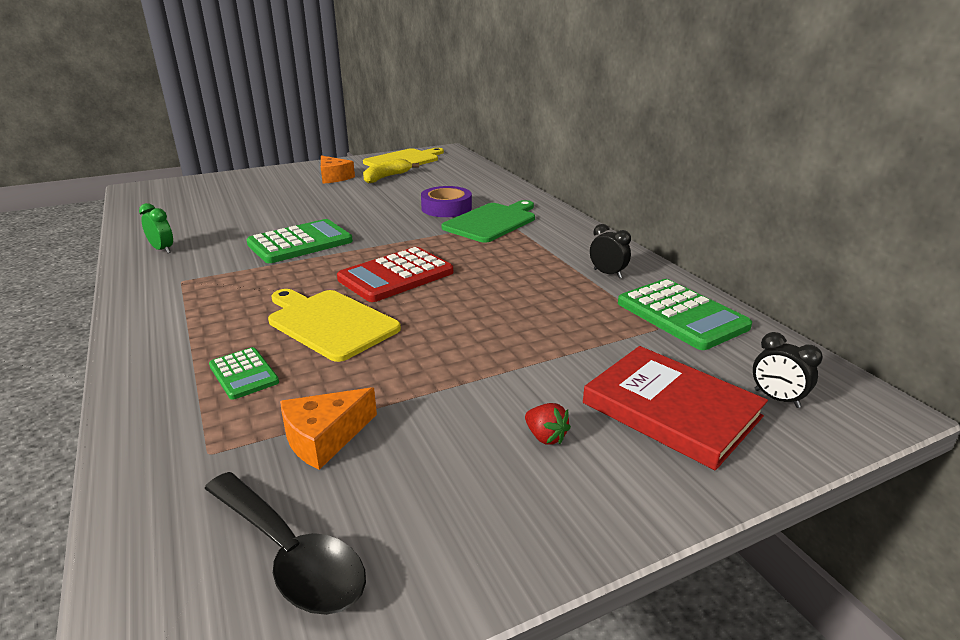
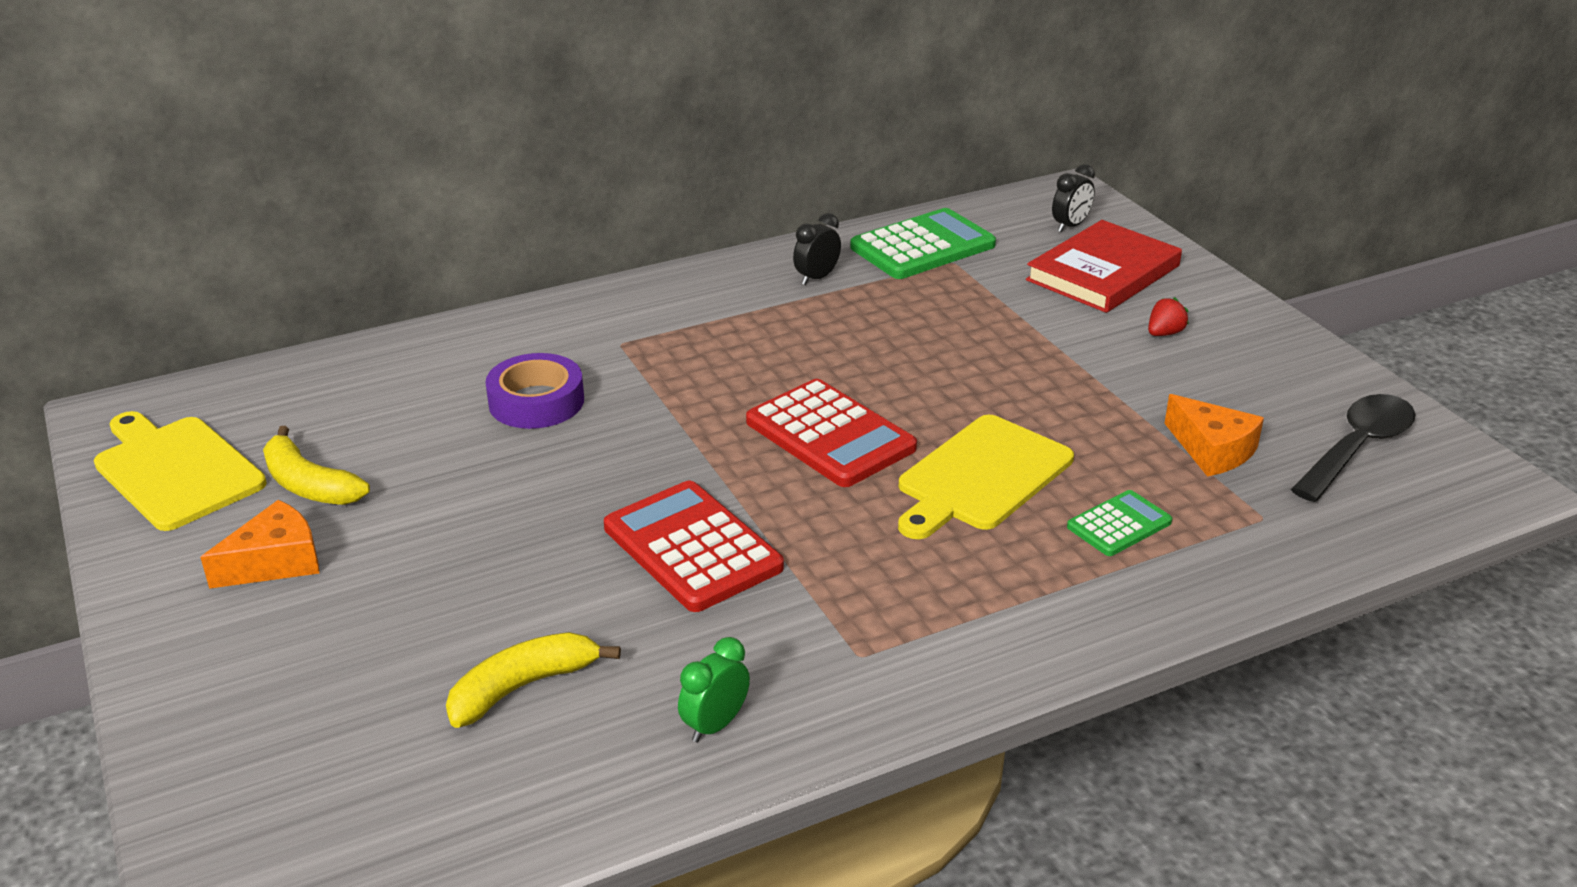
camera: 90 degrees left, 5 degrees up
green calculator [246,219,353,263] -> red calculator [604,481,784,612]
green cutting board [442,200,535,243] -> none
none -> yellow banana [446,632,621,728]

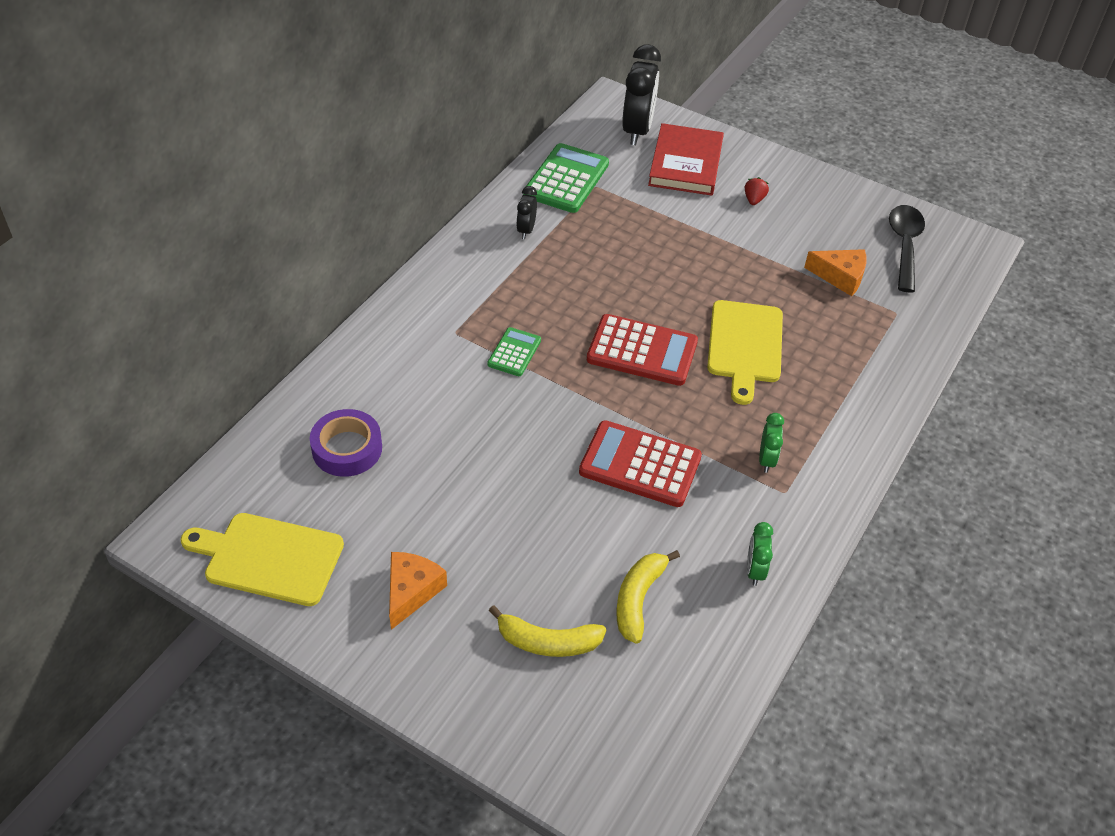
camera: 35 degrees left, 15 degrees up
yellow banana [263,426,370,505] -> yellow banana moved to [489,605,606,657]
purple tape [485,353,584,429] -> purple tape moved to [310,409,382,477]
black clock [1052,164,1095,232] -> black clock [622,44,661,145], size x1.99
green calculator [1067,490,1172,556] -> green calculator moved to [487,327,541,376]
none -> green clock [759,413,784,473]

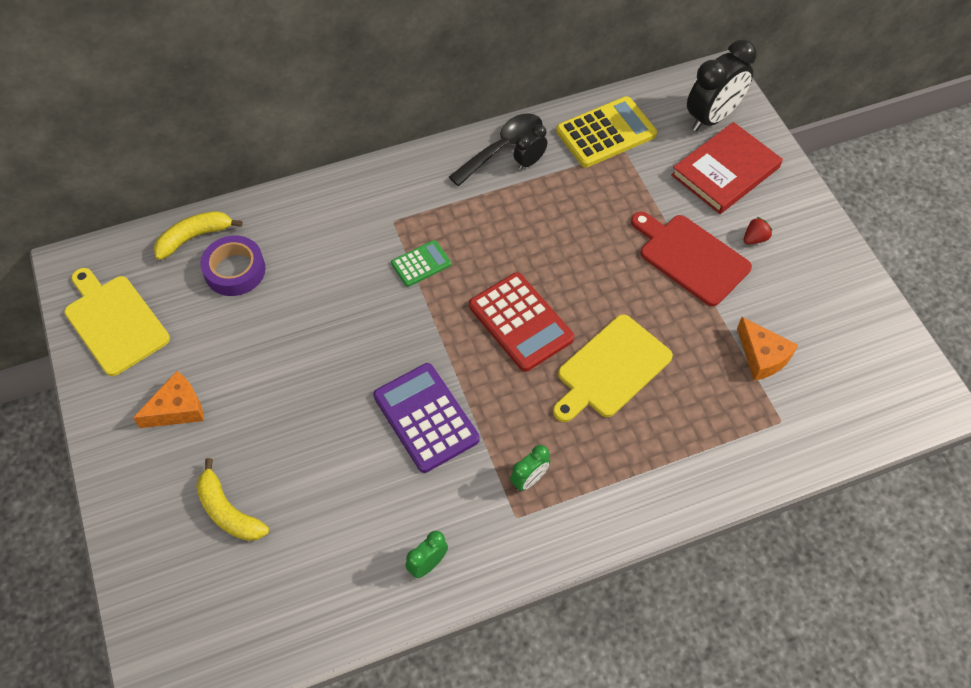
camera: 40 degrees right, 10 degrees up
green calculator [523,143,609,213] -> yellow calculator [556,96,657,168]
red calculator [579,420,702,507] -> purple calculator [373,363,480,473]
yellow banana [616,550,680,644] -> yellow banana moved to [154,211,243,260]
black spoon [889,205,925,292] -> black spoon moved to [449,113,543,186]
none -> red cutting board [631,212,752,306]

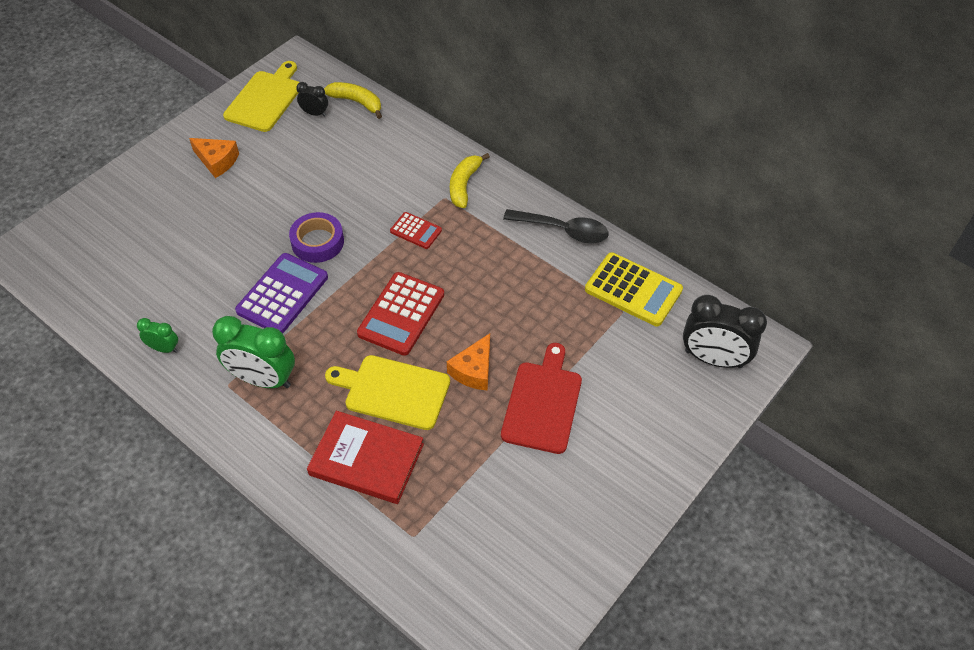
camera: 60 degrees right, 5 degrees down
yellow banana [196,458,269,541] -> yellow banana moved to [450,153,490,208]
purple tape [200,236,266,296] -> purple tape moved to [289,212,344,263]
green calculator [391,240,451,287] -> red calculator [390,212,442,249]
green clock [510,445,550,491] -> green clock [212,316,295,388], size x1.99
black clock [513,125,547,170] -> black clock moved to [296,82,328,117]
red book [671,122,783,214] -> red book moved to [307,411,424,504]
orange cheese [737,317,798,381] -> orange cheese moved to [447,333,490,391]
red strawberry [744,217,772,245] -> none

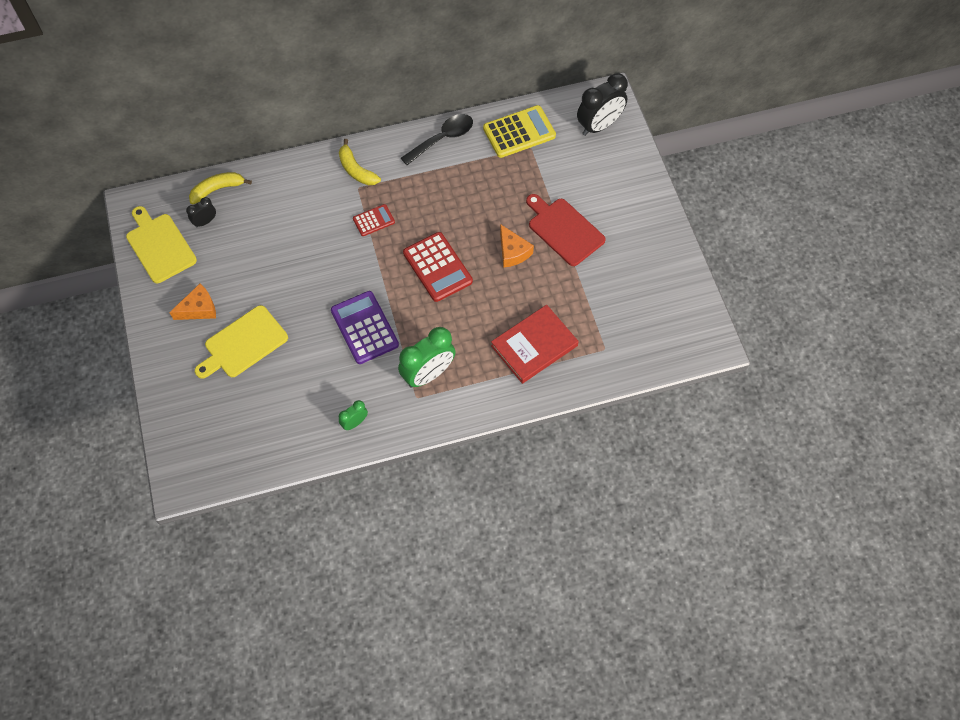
camera: 55 degrees left, 10 degrees up
purple tape [289,212,344,263] -> none
yellow cutting board [325,355,450,430] -> yellow cutting board moved to [195,305,288,379]

